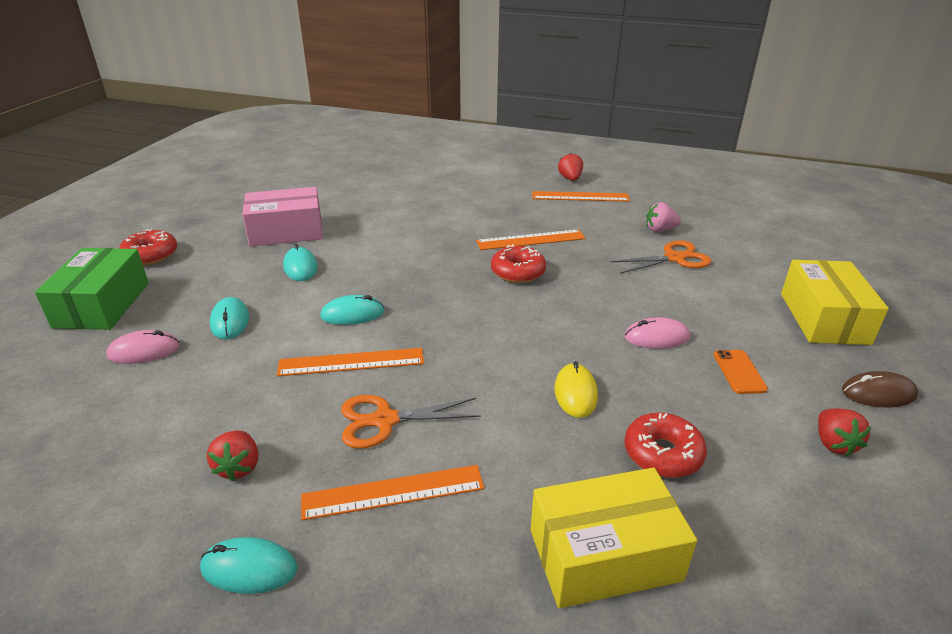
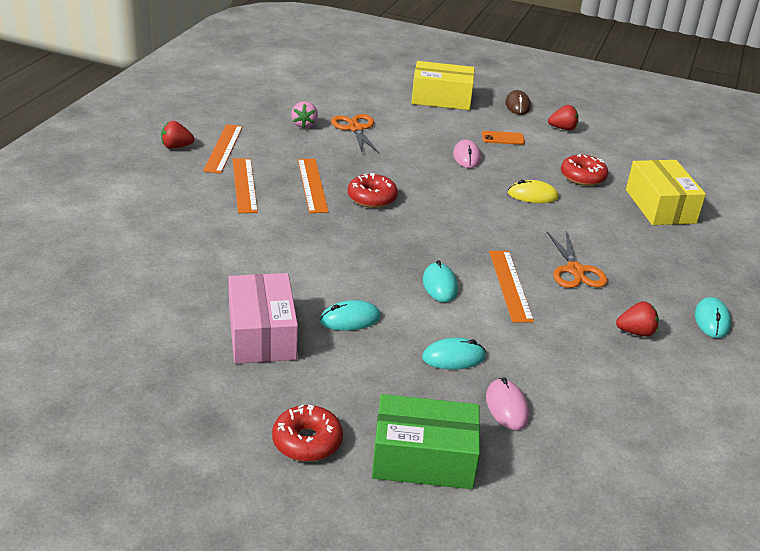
camera: 90 degrees left, 0 degrees up
orange ruler [301,465,484,520] -> orange ruler moved to [233,158,258,213]

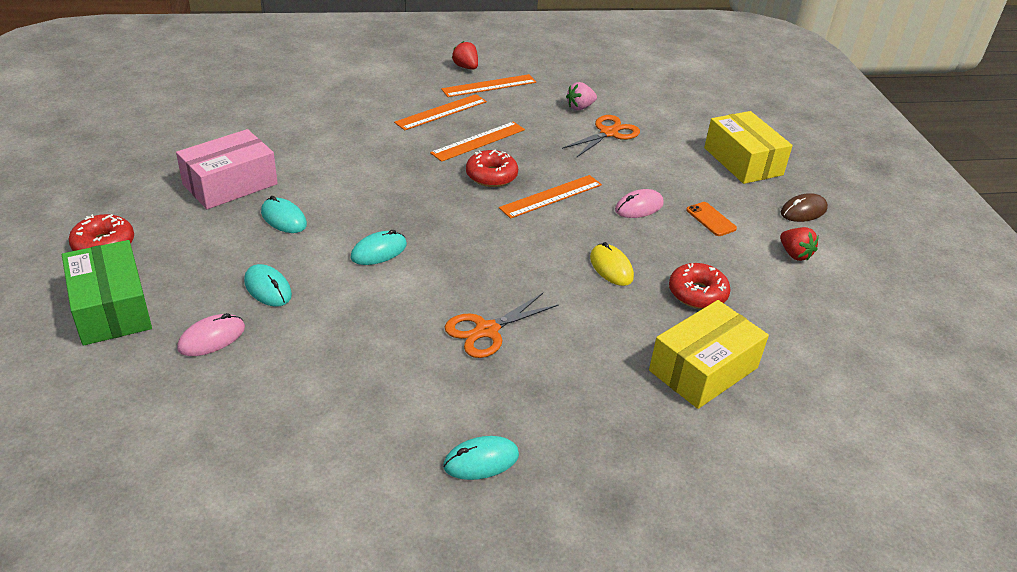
camera: 60 degrees right, 5 degrees up
orange ruler [489,251,534,323] -> orange ruler moved to [499,175,602,219]
red strawberry [616,301,659,337] -> none

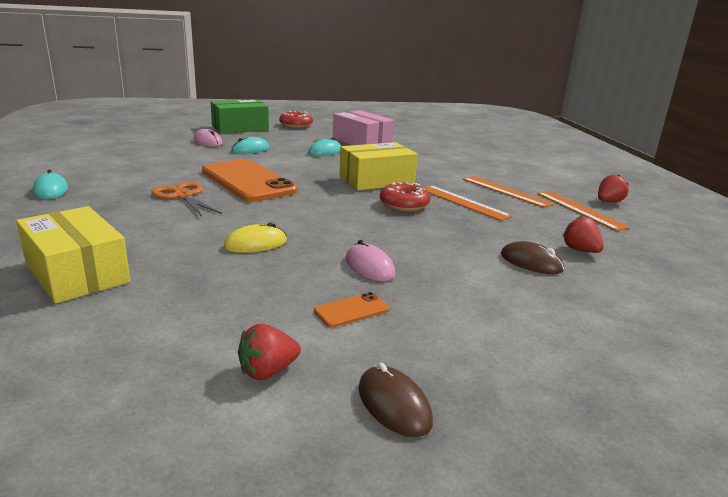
camera: 90 degrees right, 15 degrees down
turquoise mouse [350,230,407,265] -> none
orange ruler [499,175,602,219] -> none
orange scissors [562,115,640,158] -> brown mouse [501,241,564,274]
pink strawberry [566,82,597,110] -> red strawberry [563,216,604,253]
red donut [669,263,731,309] -> none
yellow box [704,111,793,184] -> yellow box moved to [339,142,418,190]
none -> orange phone [202,159,298,202]

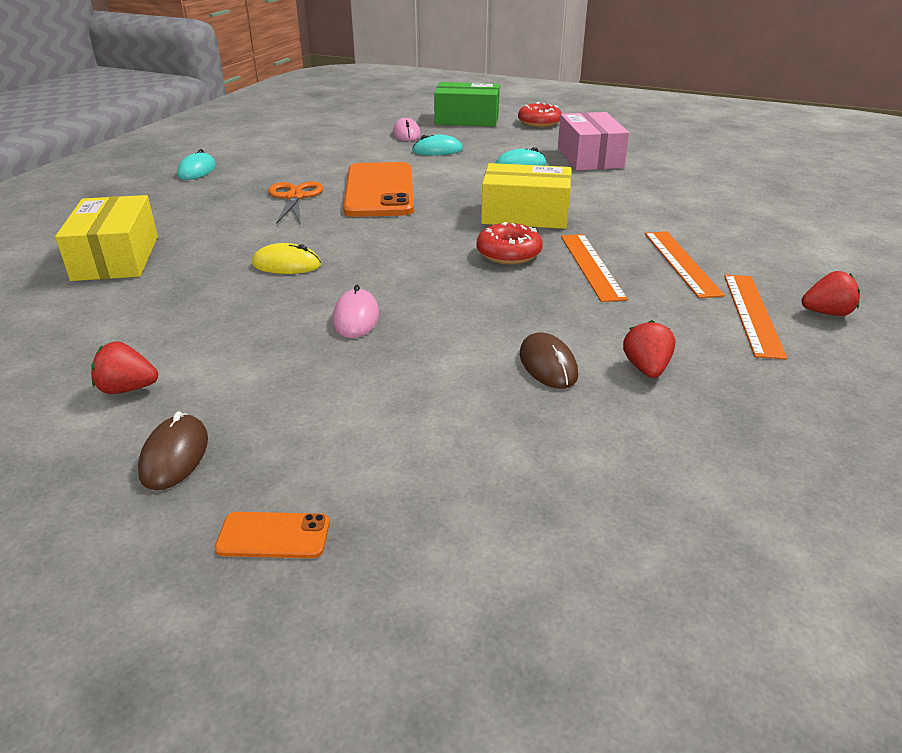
camera: 35 degrees right, 10 degrees up
orange phone [314,292,390,328] -> orange phone moved to [215,512,330,558]

